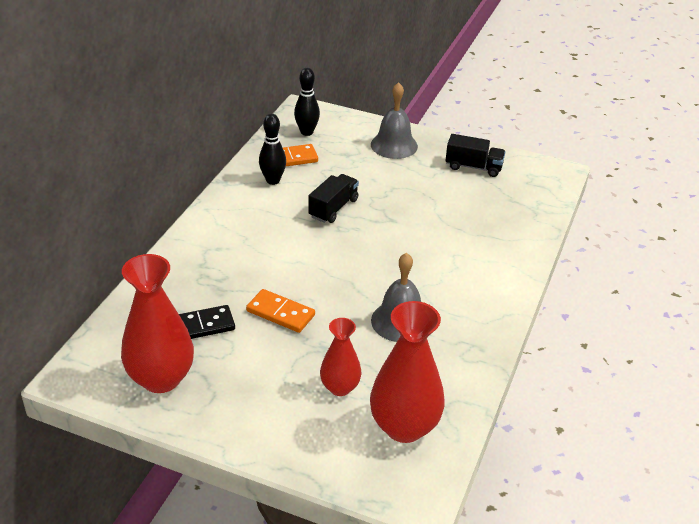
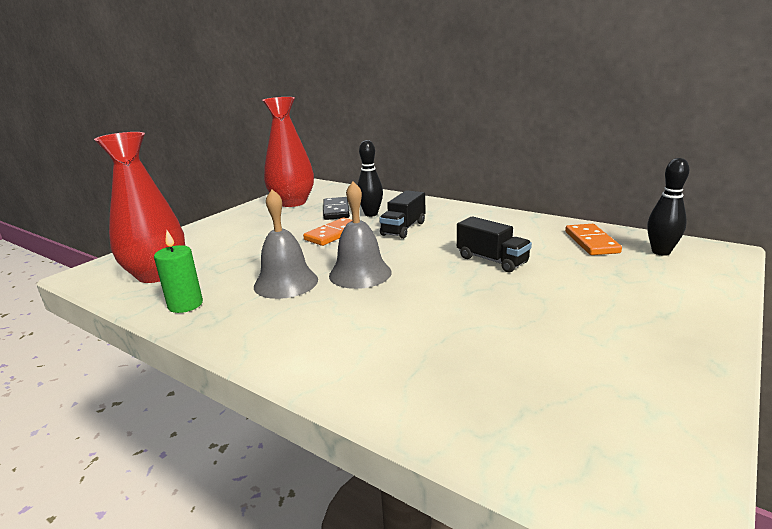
camera: 105 degrees right, 15 degrees down
black bowling pin [259,113,286,185] -> black bowling pin moved to [358,140,383,217]
red vase [320,318,361,396] -> none
grey bell [371,82,418,159] -> grey bell moved to [329,182,391,289]
black truck [446,134,506,177] -> black truck moved to [379,190,426,239]
none -> green candle [154,230,203,313]

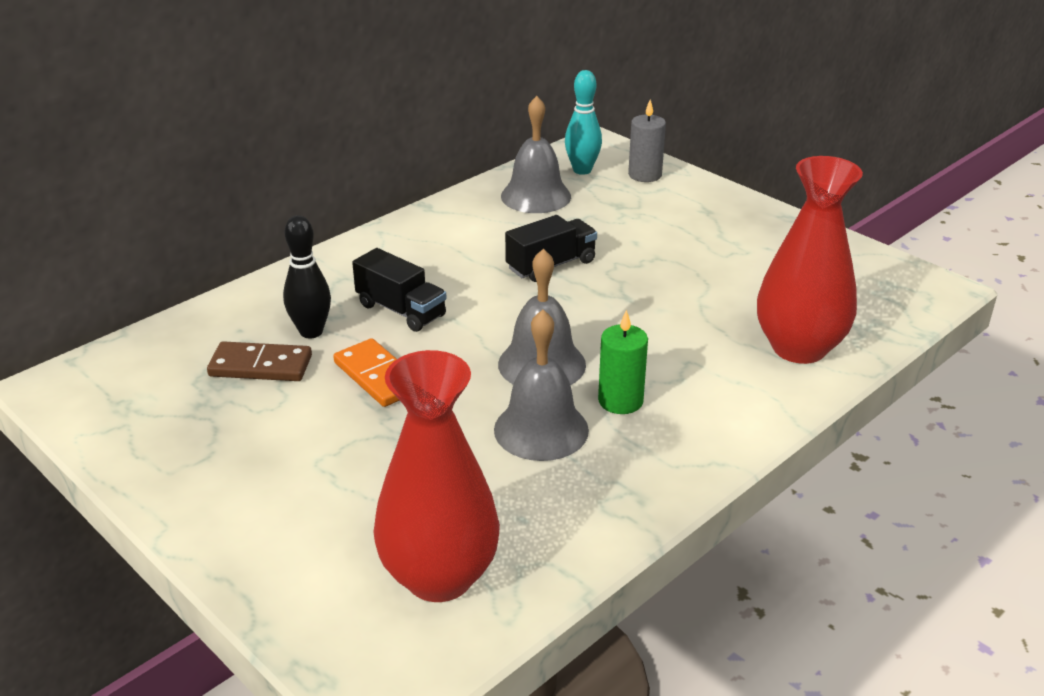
camera: 80 degrees left, 10 degrees up
green candle [154,230,203,313] -> green candle moved to [598,310,648,414]
red vase [262,97,314,207] -> red vase moved to [757,156,863,364]
black domino [323,197,350,220] -> brown domino [207,341,312,381]
orange domino [565,224,622,255] -> grey bell [501,96,571,213]
black bowling pin [647,158,689,256] -> turquoise bowling pin [565,70,602,175]
none -> grey candle [628,100,666,182]

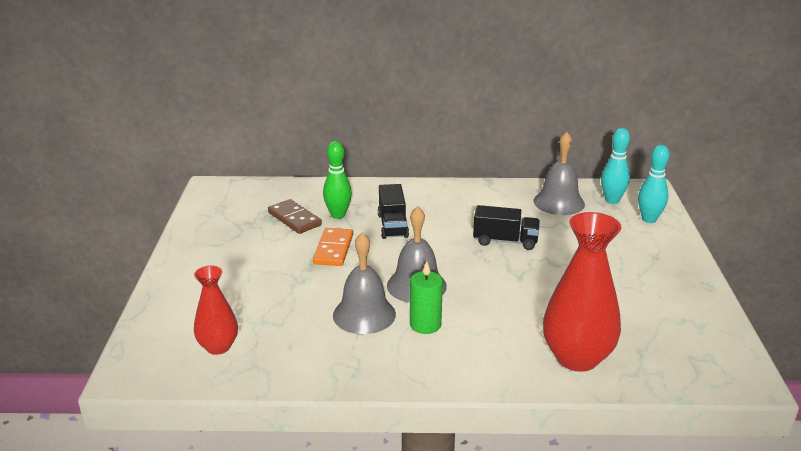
camera: 45 degrees right, 5 degrees down
black bowling pin [283,215,331,338] -> green bowling pin [323,141,352,219]
red vase [374,350,500,602] -> red vase [194,265,238,355], size x0.58
grey candle [628,100,666,182] -> turquoise bowling pin [638,145,670,223]

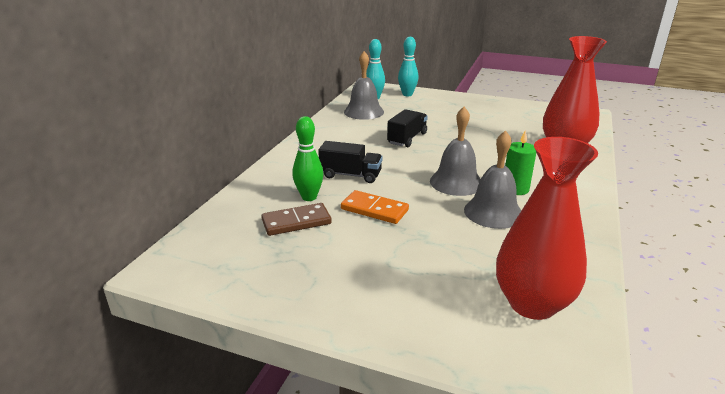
camera: 70 degrees left, 0 degrees up
red vase [194,265,238,355] -> red vase [496,137,598,320], size x1.71

